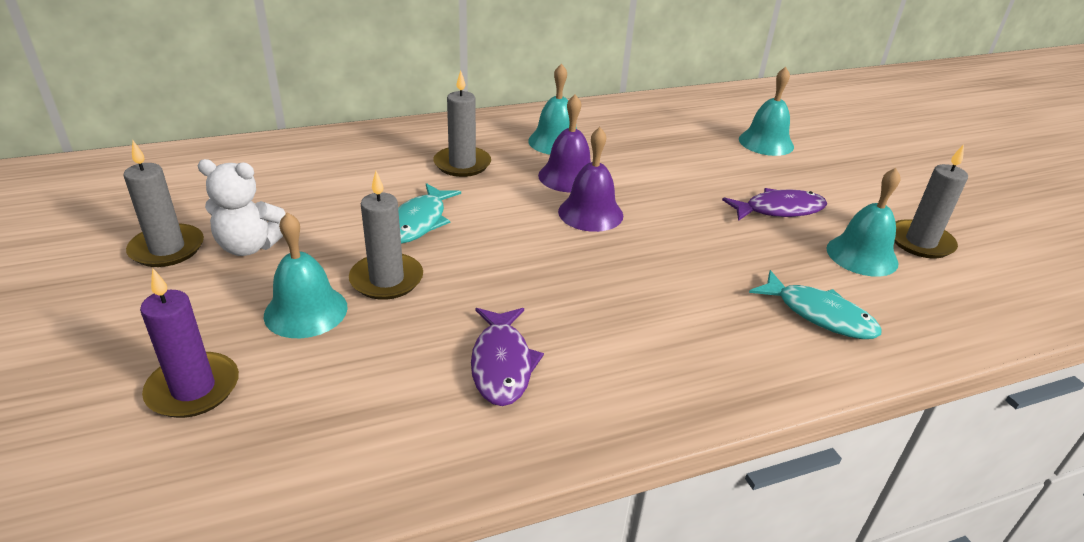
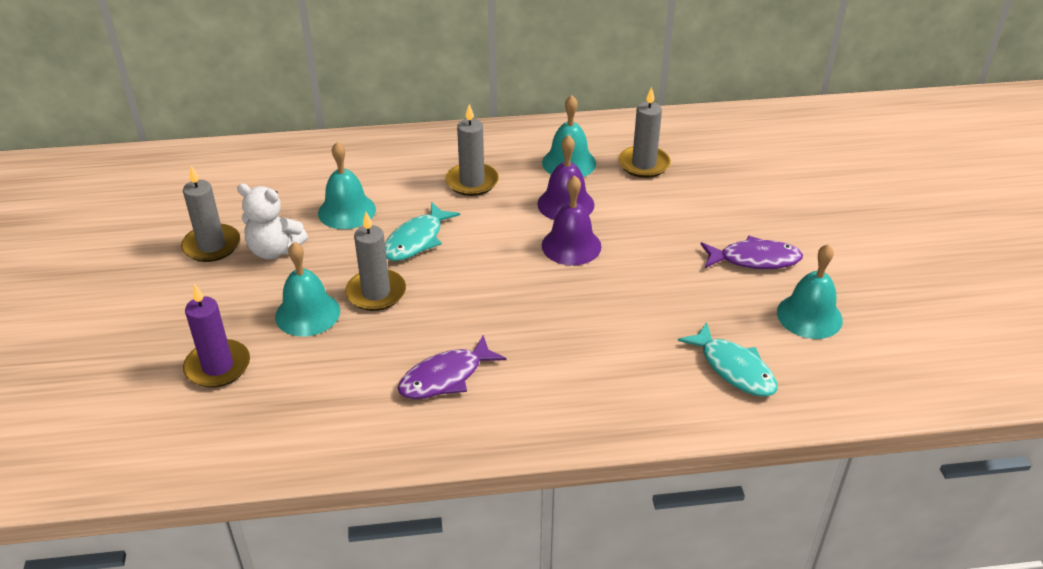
camera: 15 degrees right, 5 degrees up
purple fish [471,308,544,406] -> purple fish turned 45 degrees clockwise [398,335,506,399]
turquoise bell [739,67,794,156] -> turquoise bell moved to [318,142,376,229]
grey candle [894,144,968,258] -> grey candle moved to [618,87,671,178]

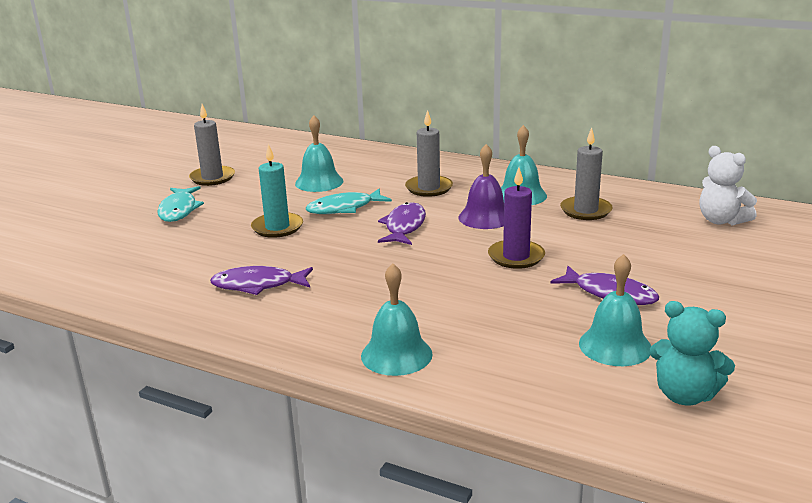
camera: 35 degrees right, 15 degrees down
purple candle [183,284,250,388] -> purple candle moved to [488,167,545,269]
white teddy bear [237,184,308,260] -> white teddy bear moved to [700,146,757,225]
turquoise bell [275,242,340,336] -> turquoise bell moved to [361,263,433,376]
grey candle [345,212,406,311] -> turquoise candle [251,144,303,238]
purple bell [542,175,601,265] -> none
turquoise fish [678,322,778,397] -> turquoise fish moved to [157,186,204,222]
none -> purple fish [378,202,426,245]
none -> turquoise teddy bear [649,301,735,405]

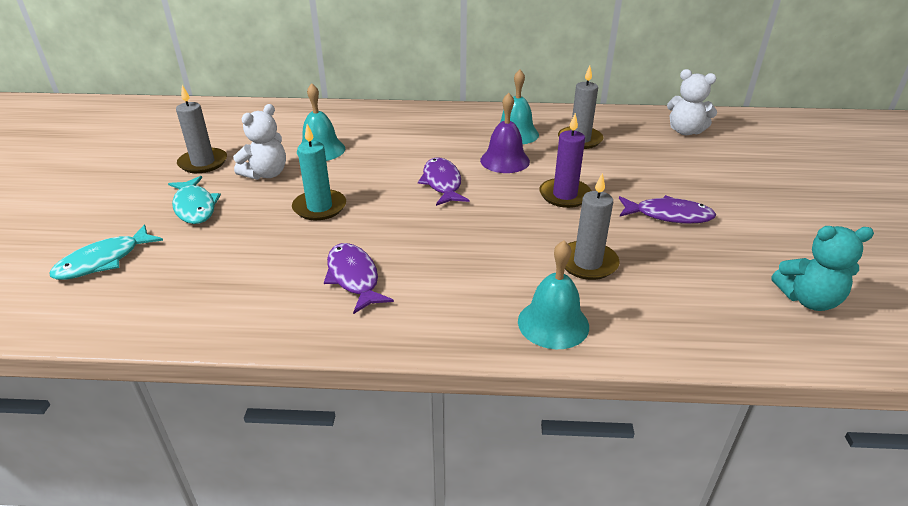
camera: 25 degrees left, 10 degrees up
purple fish [210,266,313,295] -> purple fish turned 90 degrees clockwise [324,243,394,314]
turquoise fish [306,189,392,214] -> turquoise fish moved to [49,224,163,280]
grey candle [405,110,453,197] -> grey candle moved to [565,173,620,280]
turquoise bell [579,254,651,366] -> none
none -> white teddy bear [233,104,286,180]

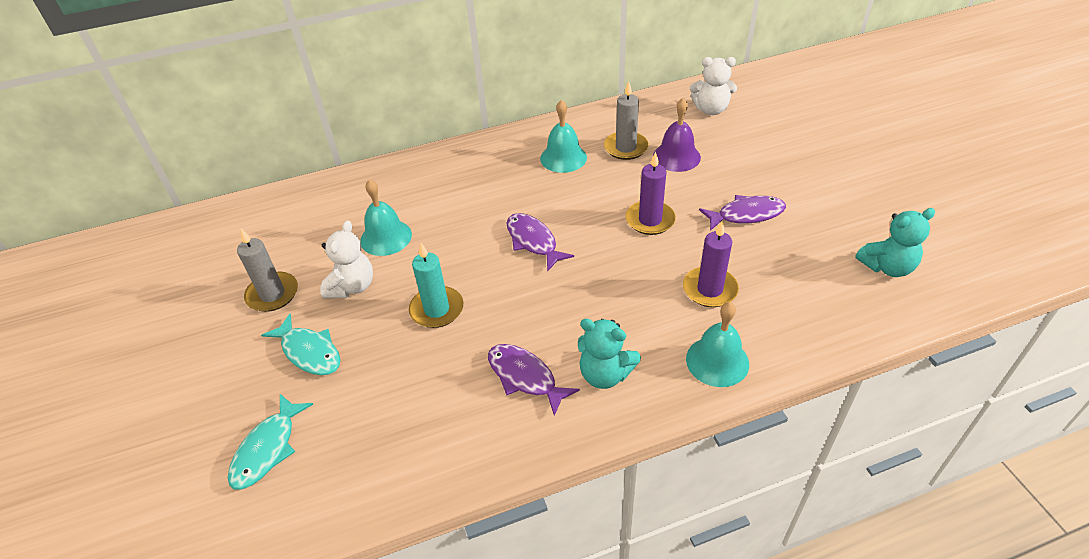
camera: 20 degrees left, 10 degrees up
purple bell [480,93,530,173] -> purple bell moved to [653,98,701,172]
grey candle [565,173,620,280] -> purple candle [683,221,739,307]
none -> turquoise teddy bear [578,319,641,389]

